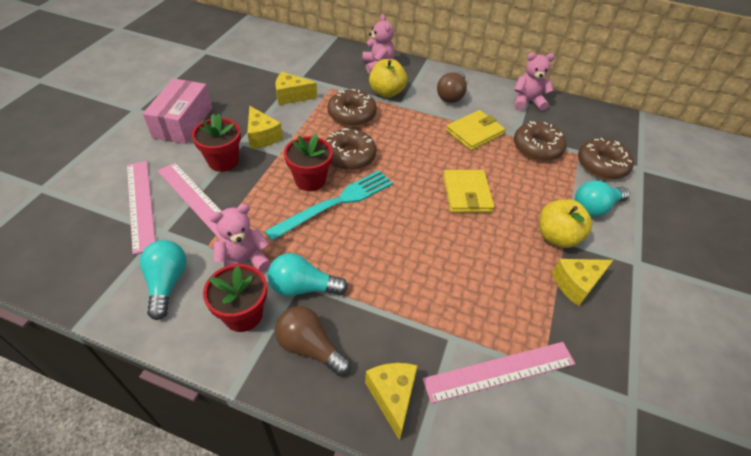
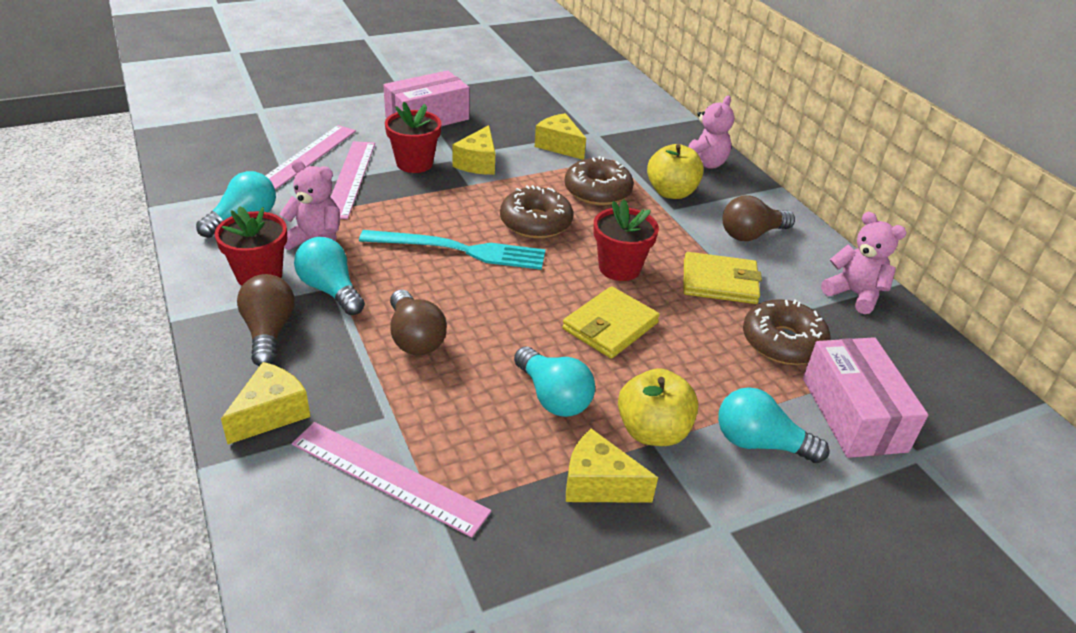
camera: 45 degrees right, 10 degrees down
red flower pot [284,134,333,191] -> red flower pot moved to [593,199,659,281]
brown donut [578,138,634,179] -> pink box [803,337,928,458]
none -> brown light bulb [390,290,447,355]
none -> turquoise light bulb [514,346,595,417]

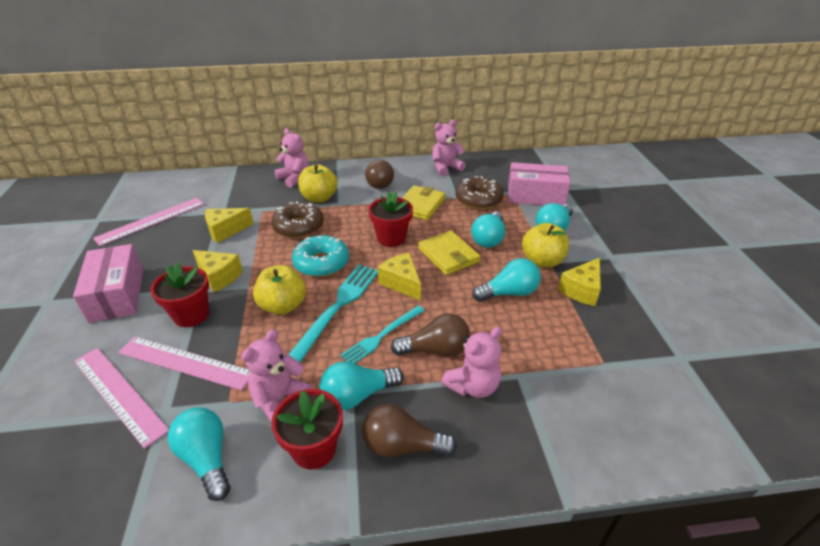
camera: 70 degrees left, 0 degrees up
yellow cheese [221,362,310,444] -> yellow cheese moved to [378,253,421,301]
pink ruler [292,422,491,537] -> pink ruler moved to [93,198,205,246]
brown donut [500,185,573,239] -> turquoise donut [292,235,349,277]
none -> yellow apple [253,265,306,315]
none -> turquoise fork [340,305,425,364]
none -> pink teddy bear [441,327,502,398]
none -> turquoise light bulb [471,212,505,248]

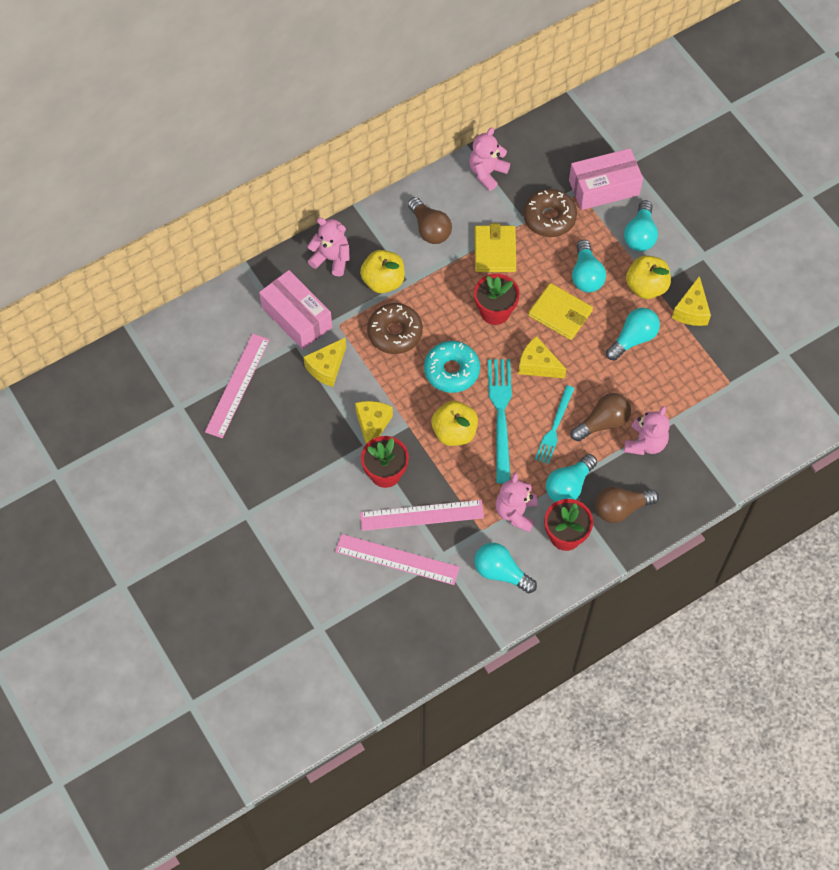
camera: 25 degrees left, 25 degrees up
pink box [73,244,143,323] -> pink box moved to [259,270,332,350]
yellow cheese [193,250,243,292] -> yellow cheese turned 90 degrees counterclockwise [355,401,393,444]

